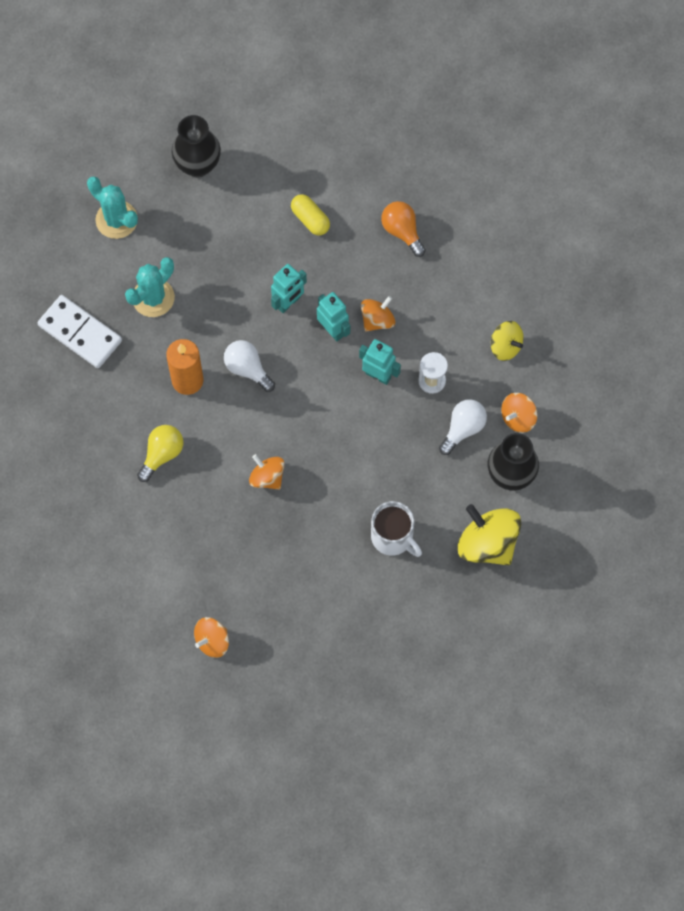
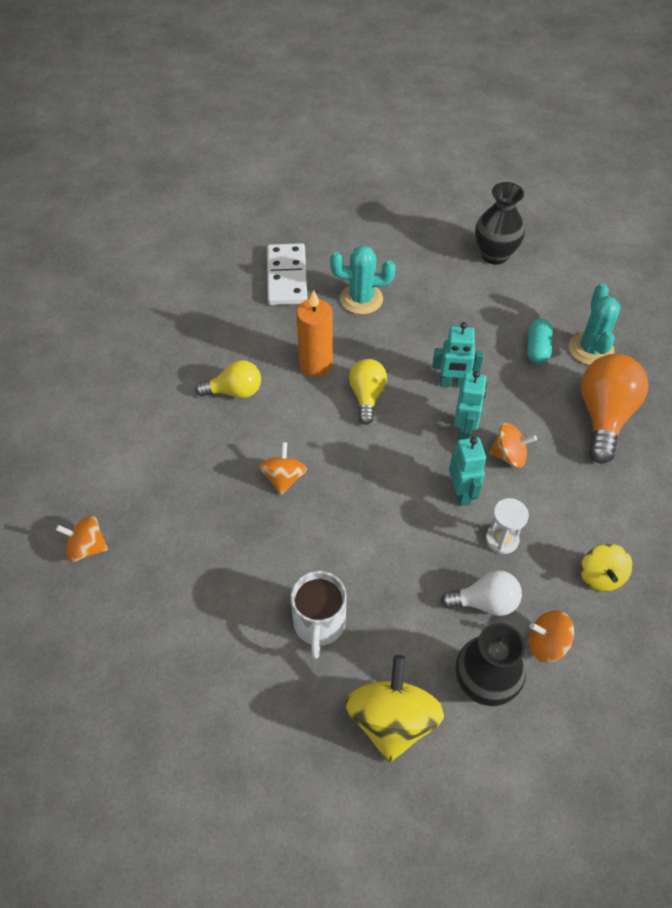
camera: 50 degrees right, 15 degrees down
turquoise cactus [87,176,138,239] -> turquoise cactus moved to [569,283,621,365]
white light bulb [224,340,275,392] -> yellow light bulb [349,359,387,425]
yellow capsule [291,194,330,235] -> turquoise capsule [527,319,553,364]
orange light bulb [381,201,426,257] -> orange light bulb [581,354,649,464], size x1.64

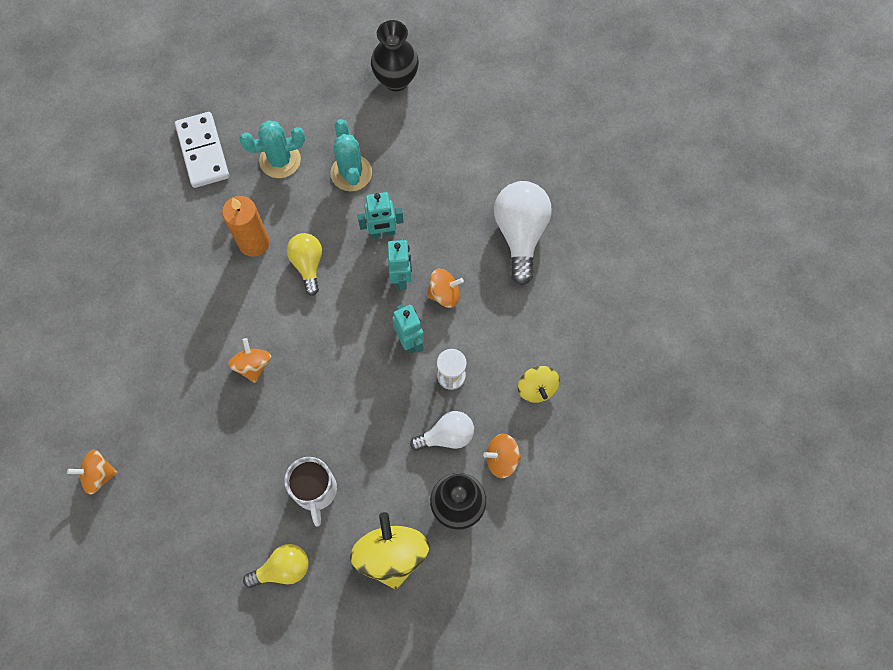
camera: 15 degrees left, 15 degrees up
yellow light bulb [195,360,261,398] -> yellow light bulb moved to [243,544,309,588]
turquoise capsule [527,319,553,364] -> none
turquoise cactus [569,283,621,365] -> turquoise cactus moved to [330,119,372,191]
orange light bulb [581,354,649,464] -> white light bulb [494,181,552,285]

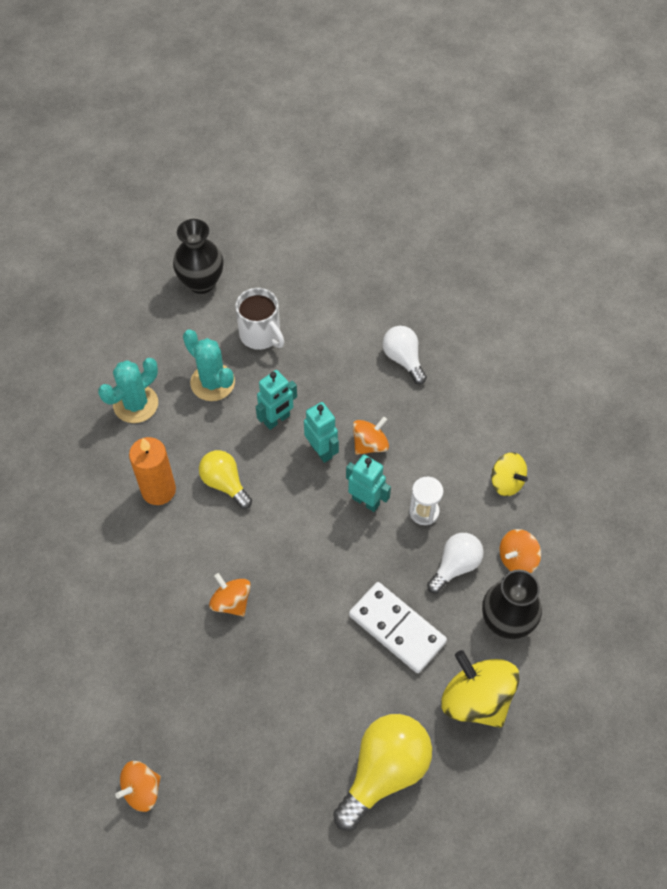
camera: 30 degrees left, 10 degrees down
white domino [175,112,229,188] -> white domino moved to [349,582,447,673]
yellow light bulb [243,544,309,588] -> yellow light bulb [333,714,432,831], size x1.64
white mug [284,457,337,526] -> white mug moved to [235,288,285,350]
white light bulb [494,181,552,285] -> white light bulb [382,326,427,384], size x0.61

